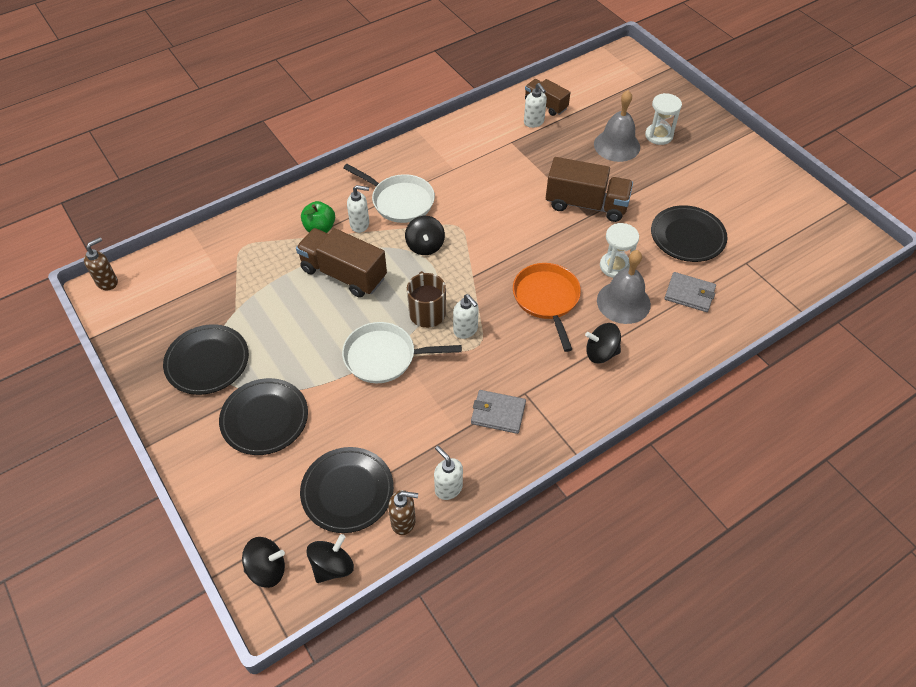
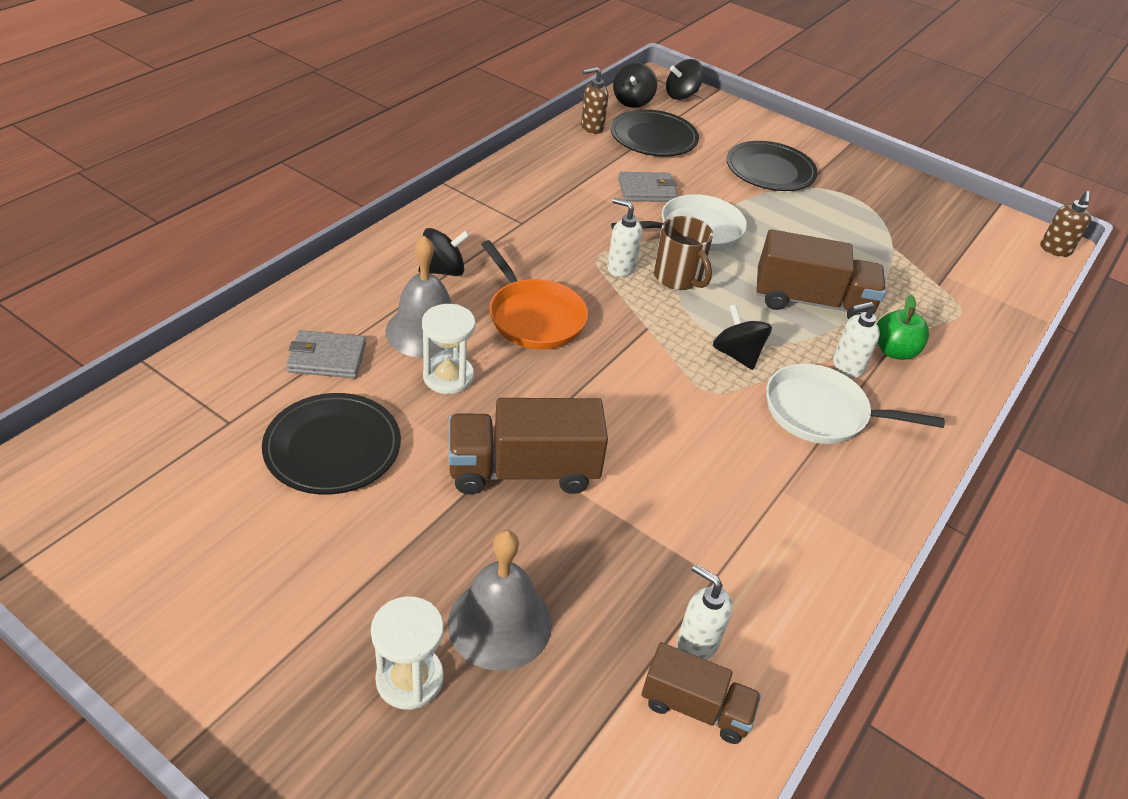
camera: 155 degrees right, 10 degrees down
black plate [163,324,249,395] -> none
white soap dispenser [434,446,463,500] -> none
grey wallet [471,390,526,434] -> grey wallet moved to [618,172,678,202]

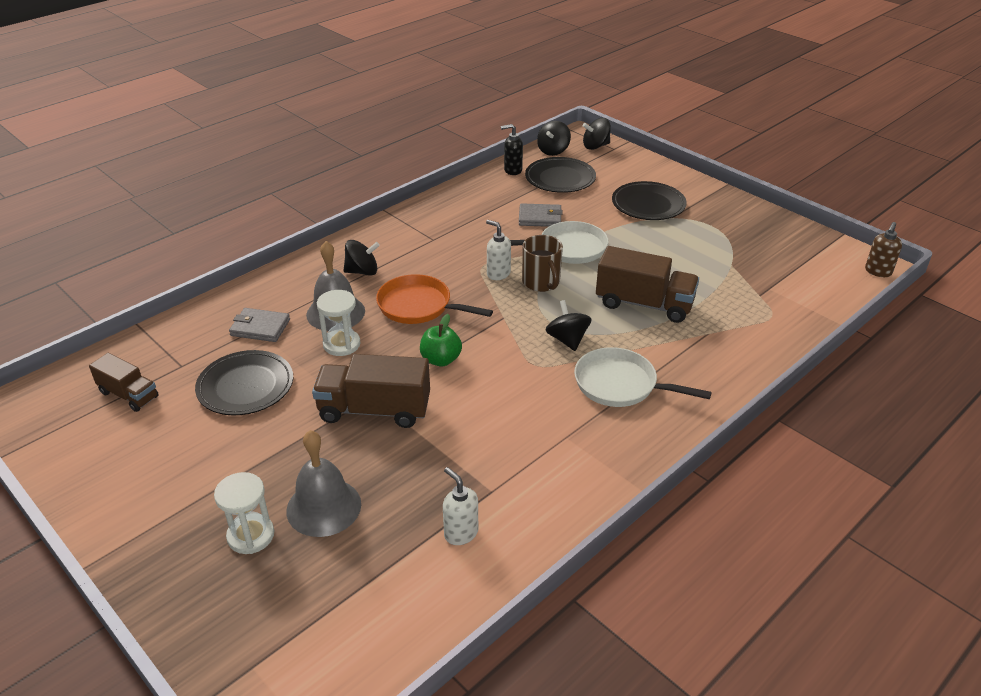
camera: 15 degrees right, 5 degrees down
orange pan [481,240,588,349] -> orange pan turned 135 degrees clockwise [376,274,493,324]
brown soap dispenser [581,67,608,134] -> black soap dispenser [501,124,523,175]
brown truck [641,642,761,744] -> brown truck moved to [89,353,159,412]
white soap dispenser [833,302,880,378] -> none
green apple [877,295,929,360] -> green apple moved to [420,314,462,367]

